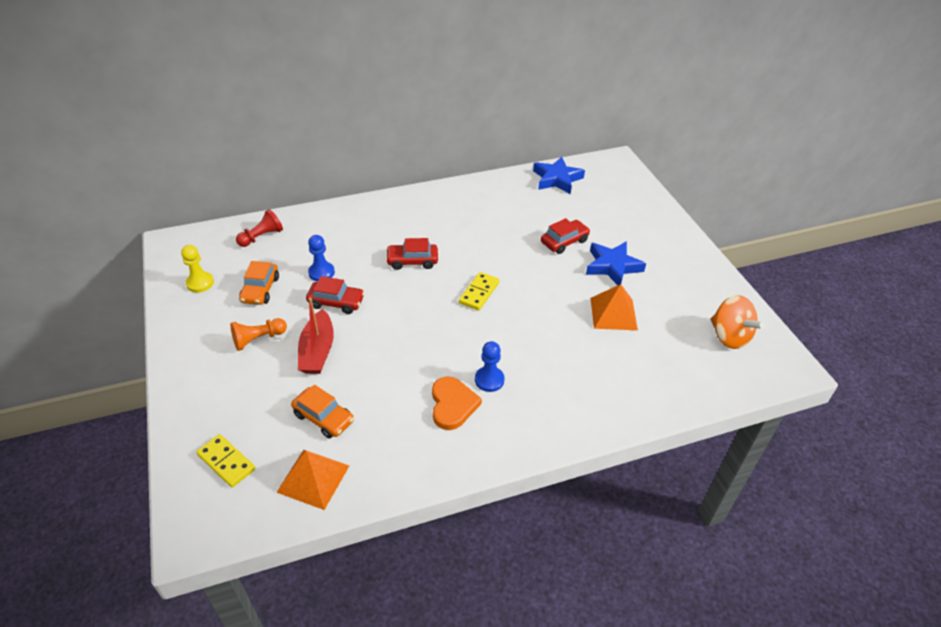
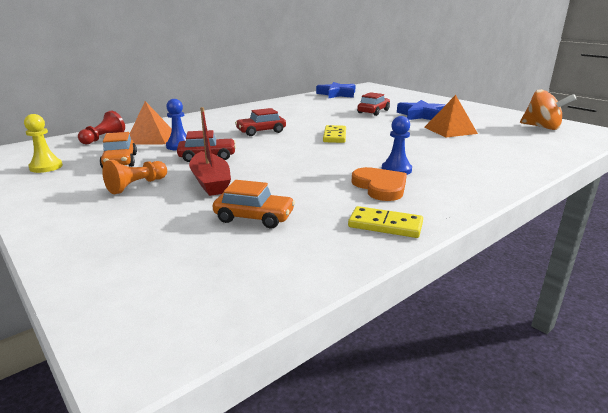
camera: 20 degrees left, 20 degrees down
yellow domino [196,434,255,487] -> yellow domino moved to [348,206,423,238]
orange pyramid [276,450,349,510] -> orange pyramid moved to [130,101,172,144]

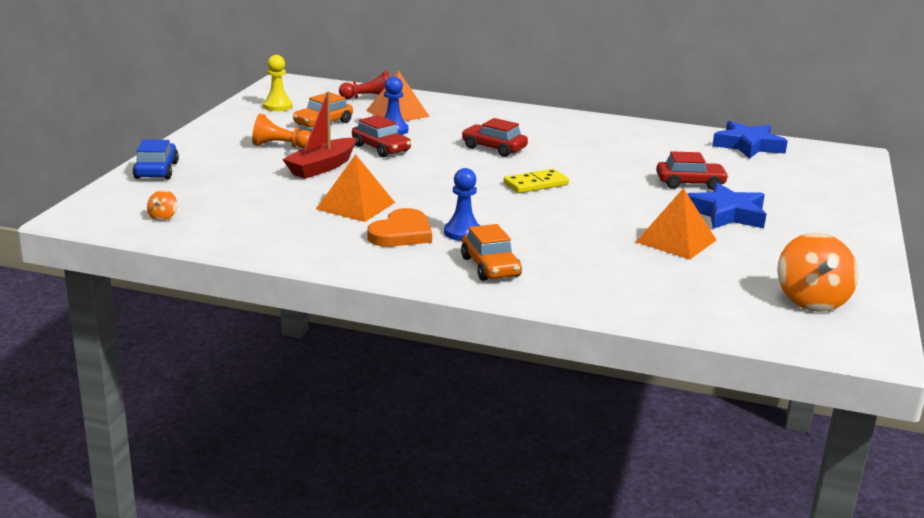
camera: 55 degrees right, 0 degrees up
orange car [213,180,295,228] -> orange car moved to [461,224,522,281]
yellow domino [348,206,423,238] -> none
none -> blue car [133,139,179,179]
none -> orange spinning top [147,190,177,221]
none -> orange pyramid [316,154,395,222]

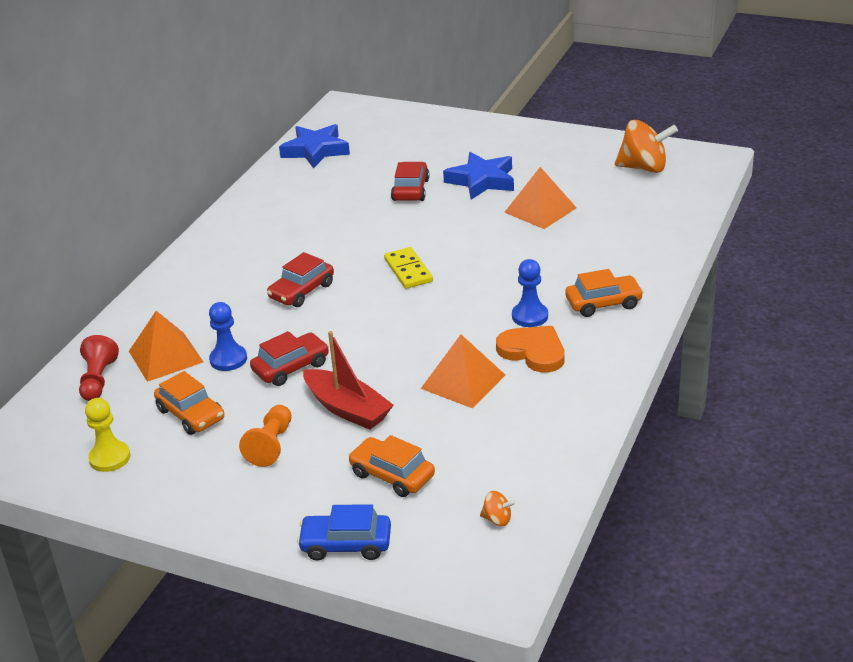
camera: 80 degrees left, 10 degrees up
none -> orange car [348,435,435,497]

